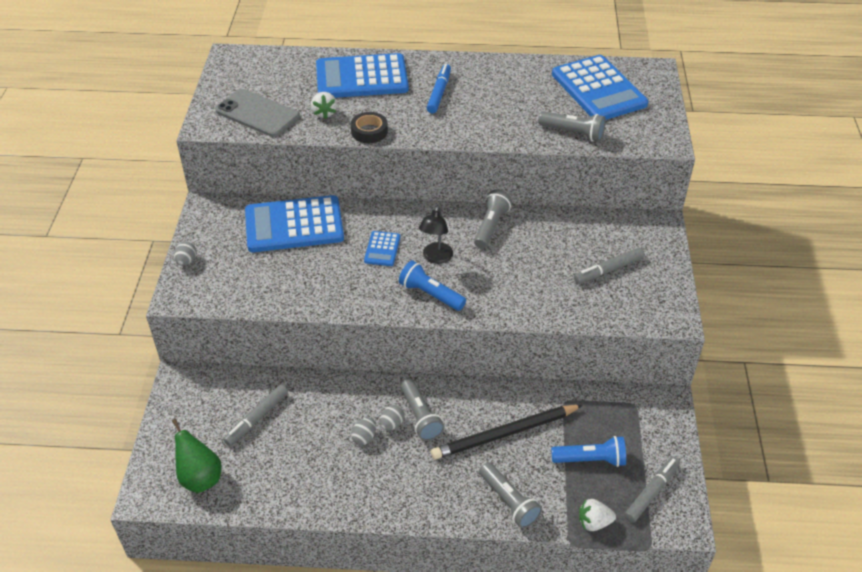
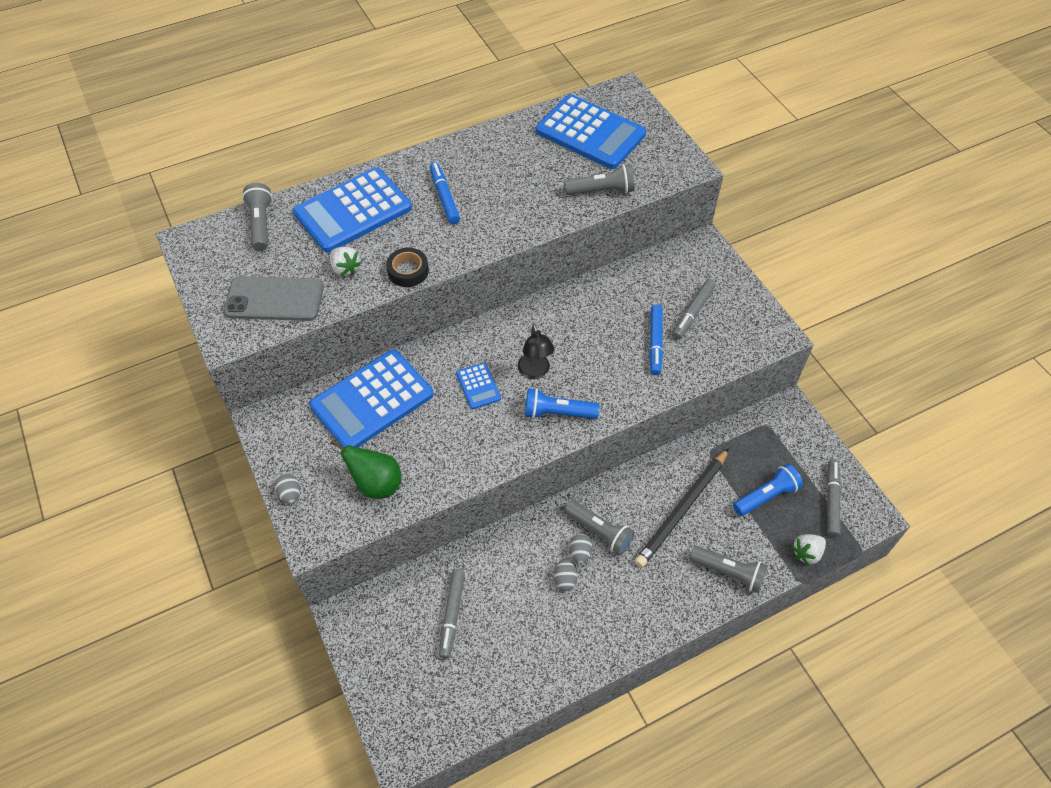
camera: 30 degrees left, 10 degrees up
green pear [172,419,222,493] -> green pear moved to [330,440,401,499]
grey flashlight [474,190,512,249] -> grey flashlight moved to [242,183,273,251]
none -> blue marker [649,304,663,375]

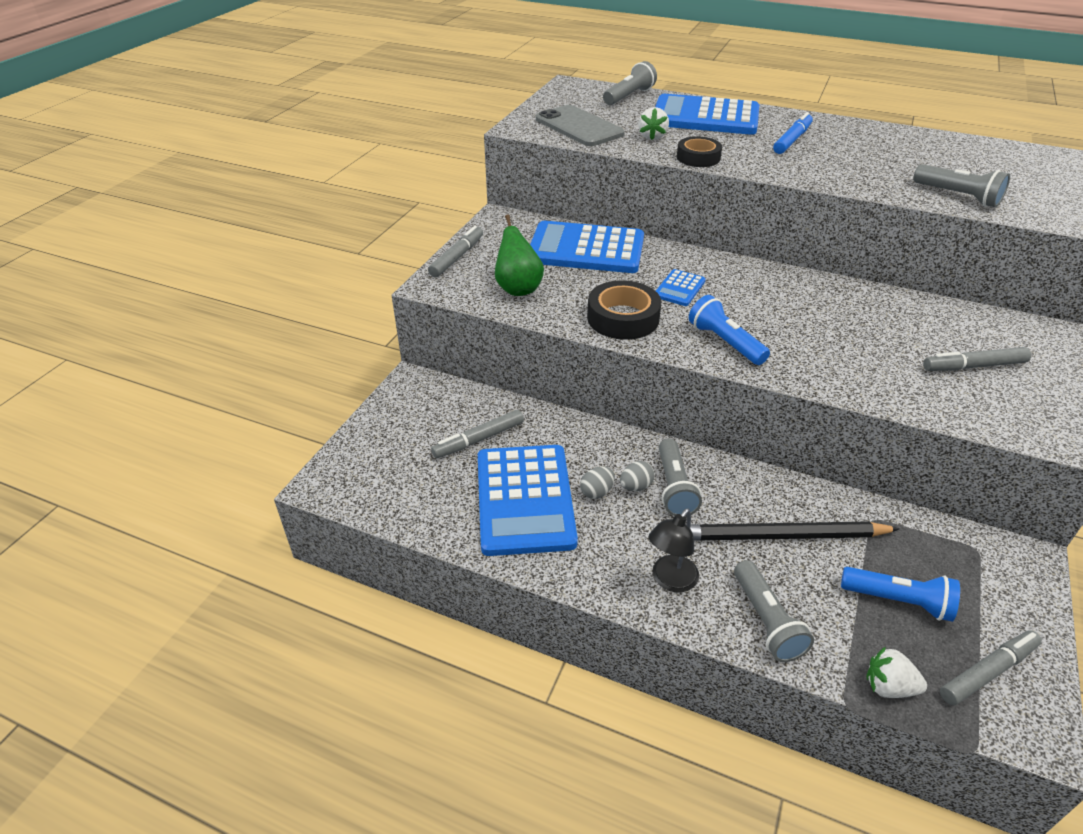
camera: 50 degrees right, 15 degrees down
grey egg [275,474,300,504] -> grey marker [428,226,483,277]
black lamp [518,324,555,379] -> black lamp moved to [649,508,699,592]
blue calculator [536,94,646,169] -> blue calculator moved to [478,445,578,556]
blue marker [649,304,663,375] -> none
none -> black tape [587,280,661,340]

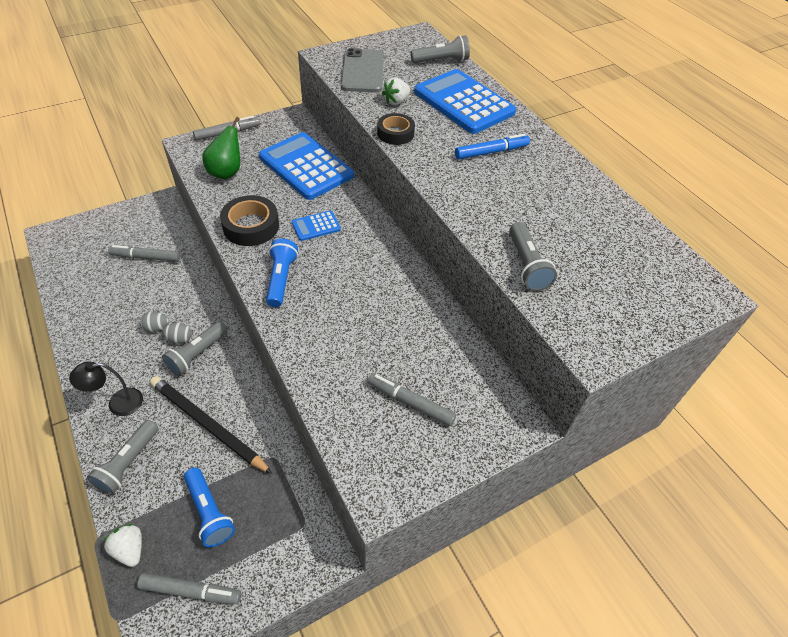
camera: 35 degrees right, 10 degrees up
blue calculator [478,445,578,556] -> none

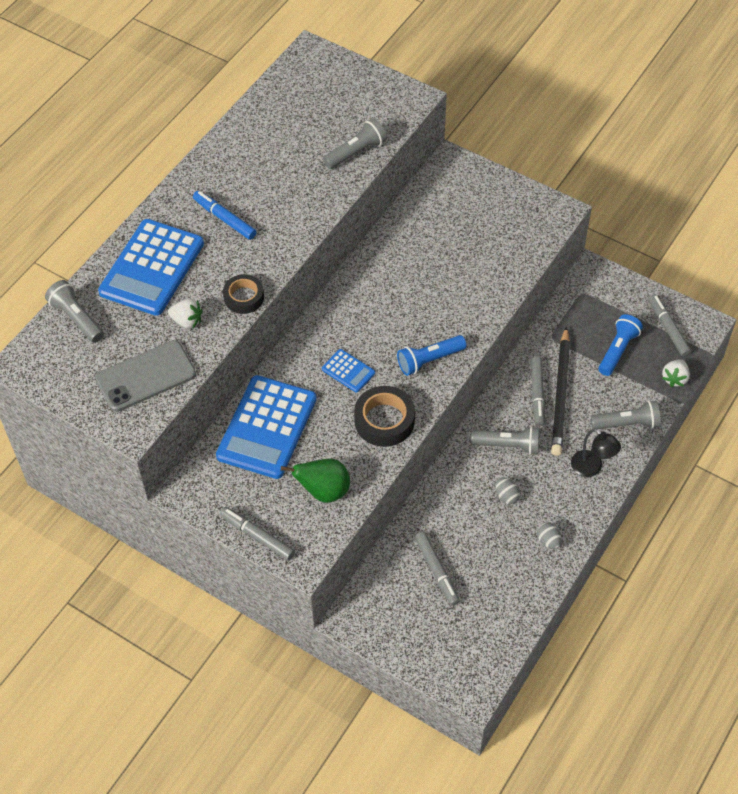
camera: 115 degrees left, 5 degrees up
grey egg [162,323,192,344] -> grey egg moved to [537,522,562,549]
grey marker [367,373,456,426] -> grey marker moved to [530,357,545,426]

